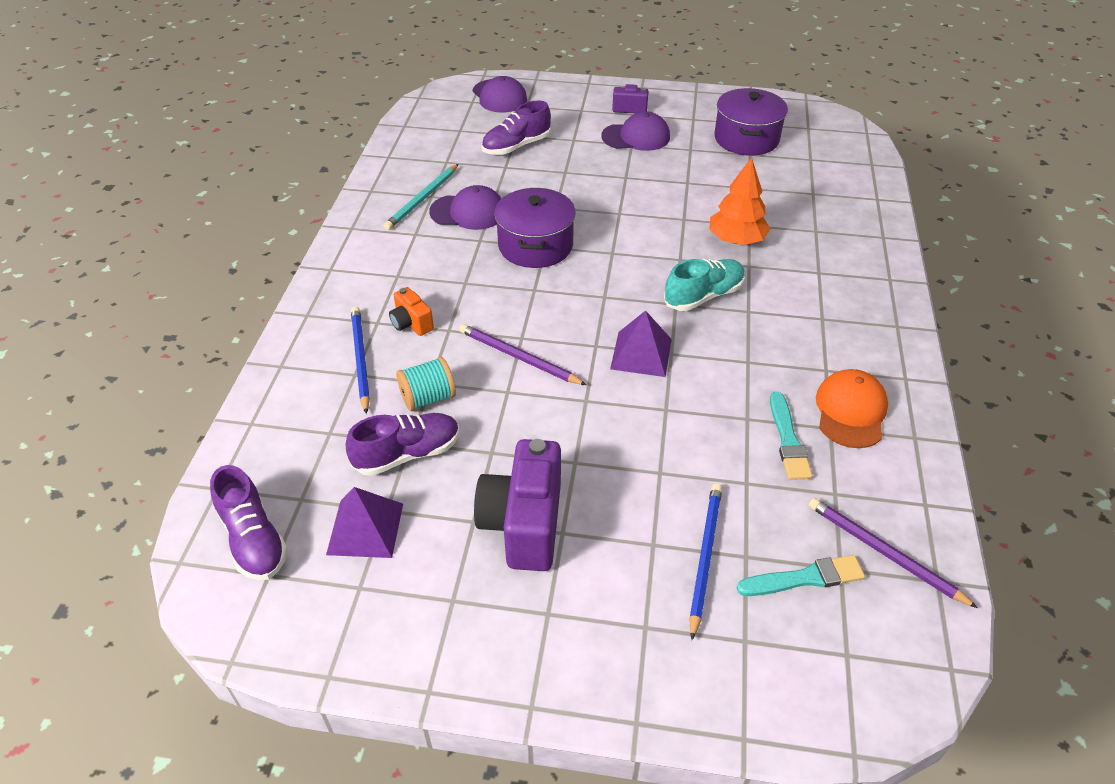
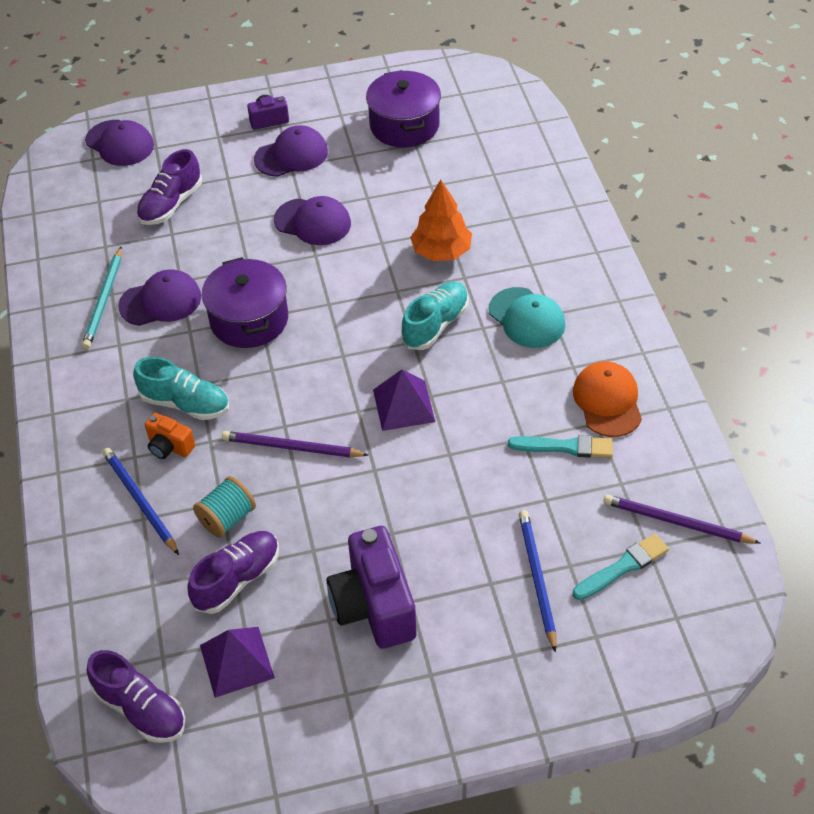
camera: 20 degrees left, 5 degrees up
turquoise brush [770,392,812,480] -> turquoise brush turned 60 degrees counterclockwise [508,435,613,458]
none -> turquoise shoe [133,357,229,420]
none -> purple cap [274,196,351,245]
none -> turquoise cap [489,287,565,348]

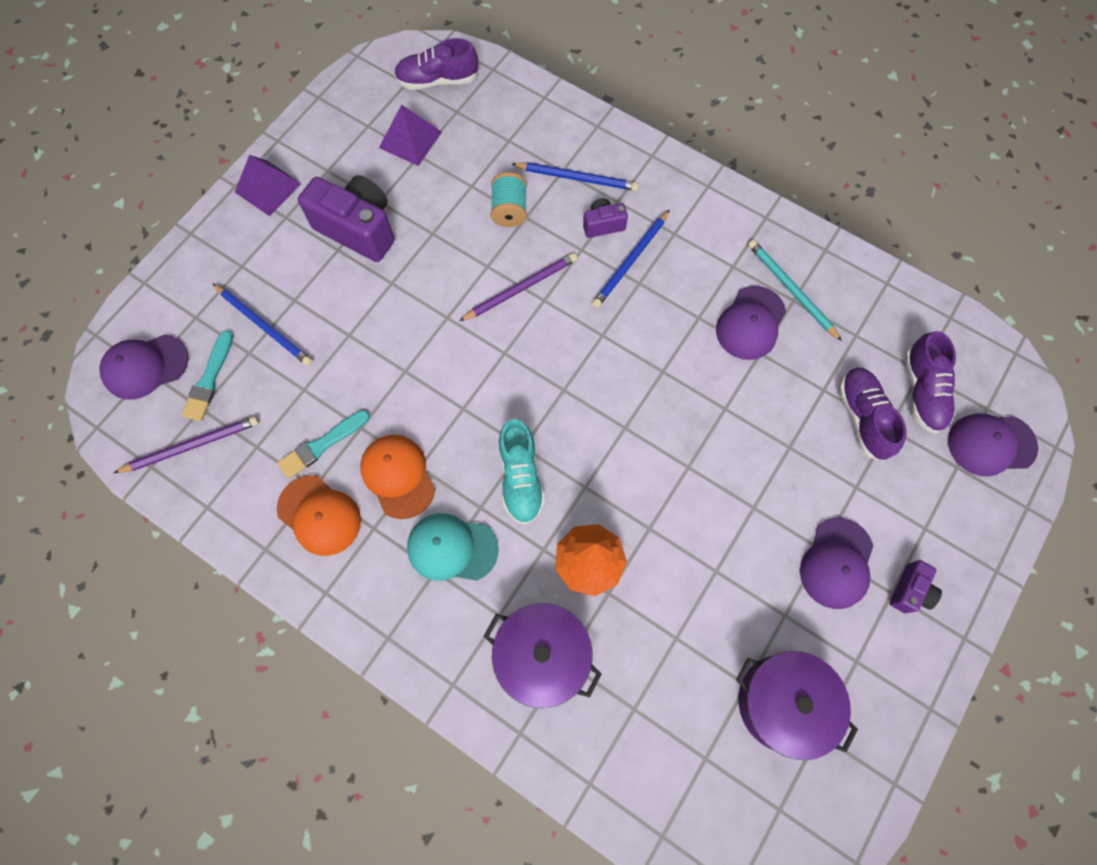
camera: 135 degrees right, 20 degrees up
turquoise shoe [133,357,229,420] -> blue pencil [592,209,670,308]
orange camera [145,413,195,459] -> purple camera [583,198,628,238]
purple shoe [188,531,279,614] -> purple shoe moved to [905,331,956,434]
purple pot [202,257,288,348] -> purple pot moved to [484,603,602,708]
purple cap [274,196,351,245] -> purple cap moved to [99,334,188,400]
purple pyramid [373,369,435,431] -> purple pyramid moved to [235,155,301,216]
none -> orange cap [360,435,435,519]

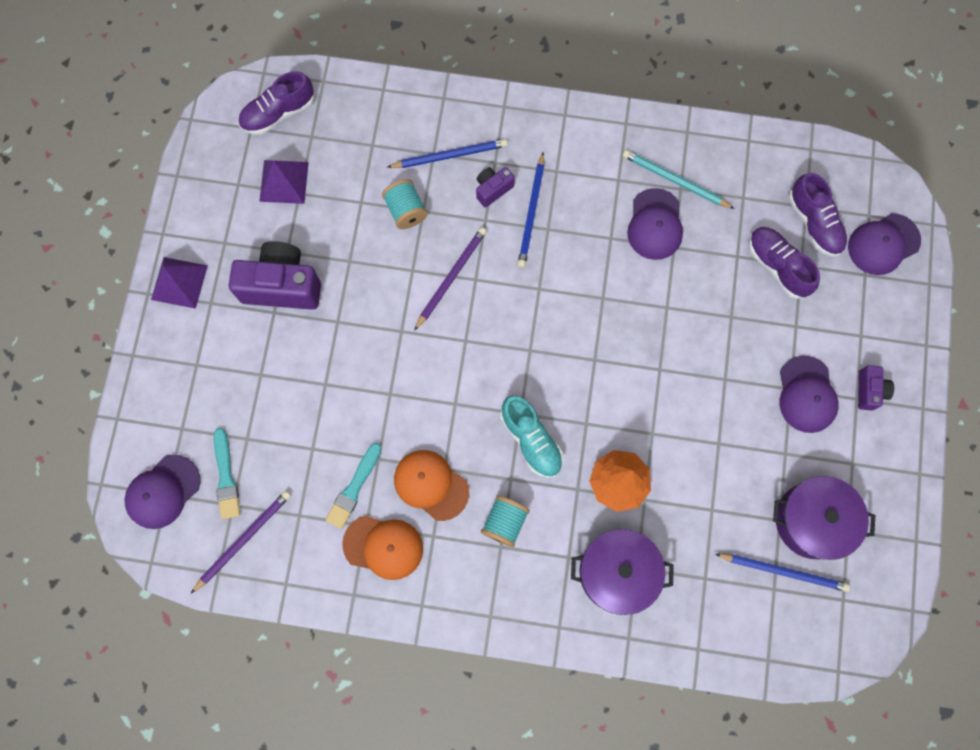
camera: 25 degrees left, 5 degrees up
blue pencil [212,283,312,366] -> blue pencil moved to [715,553,850,592]
turquoise cap [407,513,499,581] -> turquoise spool [481,495,530,547]

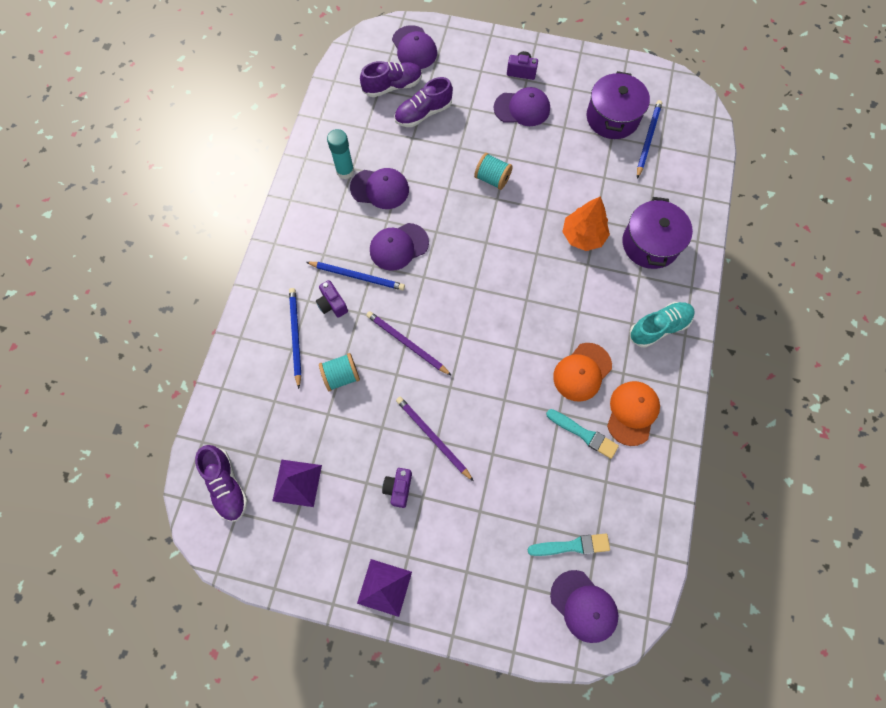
camera: 85 degrees left, 5 degrees down
purple pencil [191,491,291,593] -> purple pencil moved to [396,397,473,481]
purple camera [228,241,321,310] -> purple camera [382,468,412,508], size x0.50
turquoise spool [481,495,530,547] -> turquoise spool moved to [474,153,513,190]
turquoise shoe [501,395,563,478] -> turquoise shoe moved to [629,302,695,348]
turquoise pencil [623,150,735,209] -> turquoise glue stick [327,129,354,179]
none -> purple cap [370,223,429,271]

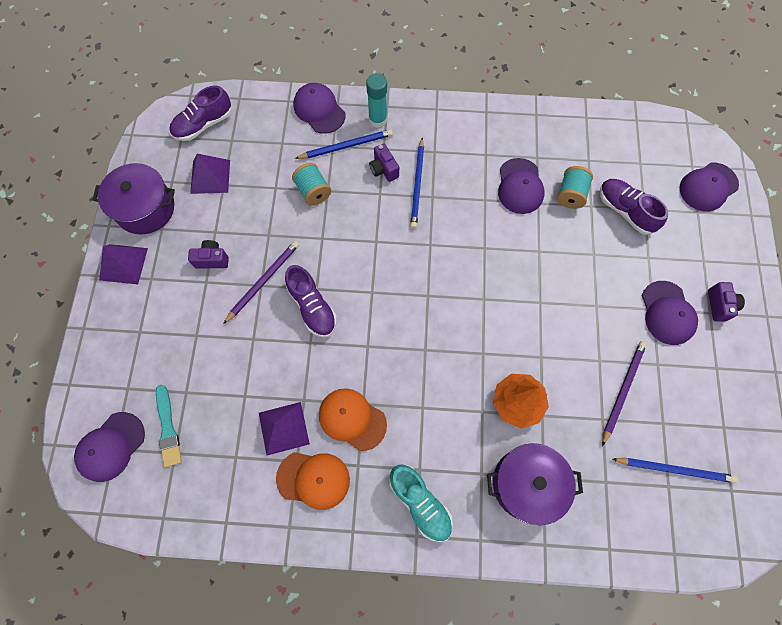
camera: 80 degrees right, 0 degrees up
purple camera [316,280,348,318] -> purple camera turned 75 degrees counterclockwise [369,143,399,182]
turquoise glue stick [327,129,354,179] -> turquoise glue stick moved to [366,73,387,128]
purple shoe [360,61,422,97] -> purple shoe moved to [285,265,337,337]
purple pencil [366,311,452,376] -> purple pencil moved to [602,341,647,446]
purple cap [370,223,429,271] -> purple cap moved to [293,83,345,134]
turquoise spool [474,153,513,190] -> turquoise spool moved to [557,166,593,209]
turquoise brush [546,409,619,459] -> purple pyramid [259,402,310,456]
purple pot [587,71,650,139] -> purple pot moved to [92,163,175,234]

